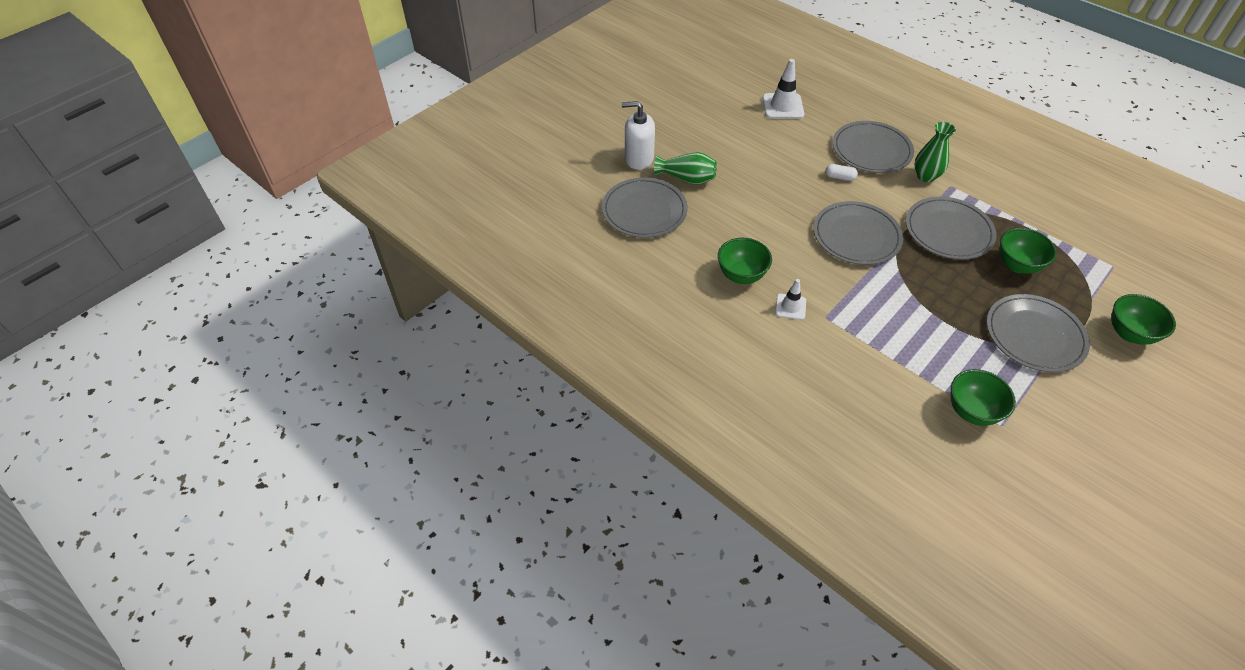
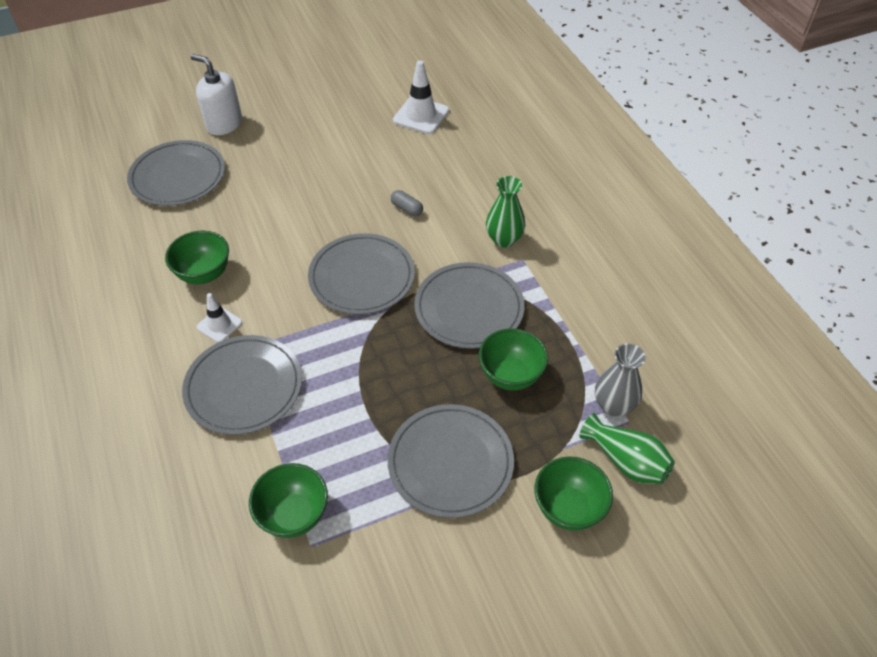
camera: 25 degrees right, 0 degrees up
green vase [654,152,717,185] -> green vase moved to [579,413,675,484]
white capsule [825,164,858,181] -> grey capsule [391,190,423,216]
grey plate [833,121,914,173] -> grey plate moved to [182,335,302,435]
none -> grey vase [595,343,646,417]

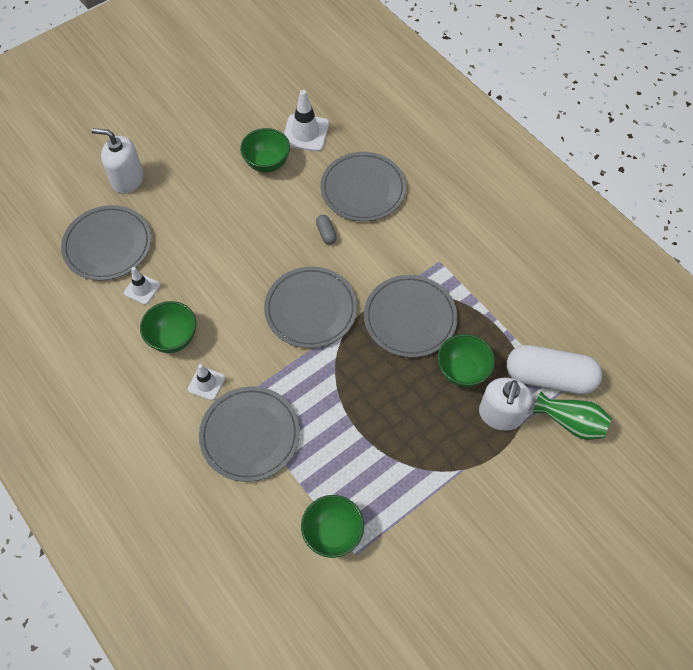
camera: 15 degrees left, 10 degrees up
grey plate [388,404,514,518] -> grey plate moved to [320,152,406,221]
grey capsule [391,190,423,216] -> grey capsule turned 45 degrees clockwise [316,215,337,245]
green vase [486,176,525,248] -> none
green bowl [534,456,613,531] -> green bowl moved to [240,128,290,172]
grey vase [595,343,646,417] -> white capsule [507,345,602,394]
none -> white traffic cone [124,267,160,305]
none -> white soap dispenser [479,378,532,431]

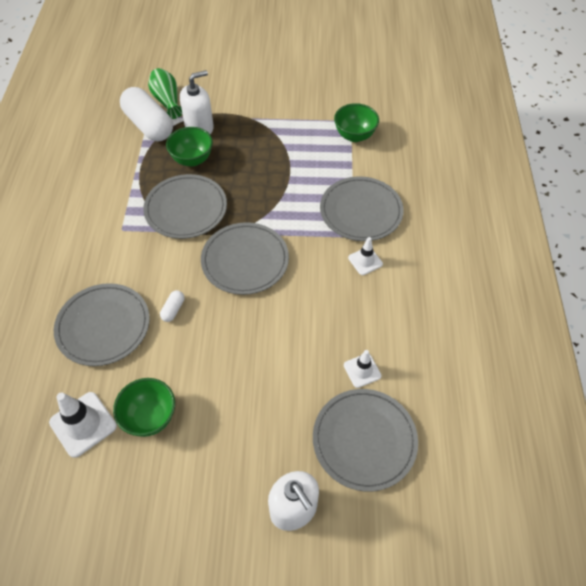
camera: 140 degrees left, 5 degrees down
green bowl [140,301,196,353] -> none
grey capsule [316,215,337,245] -> white capsule [160,290,184,322]

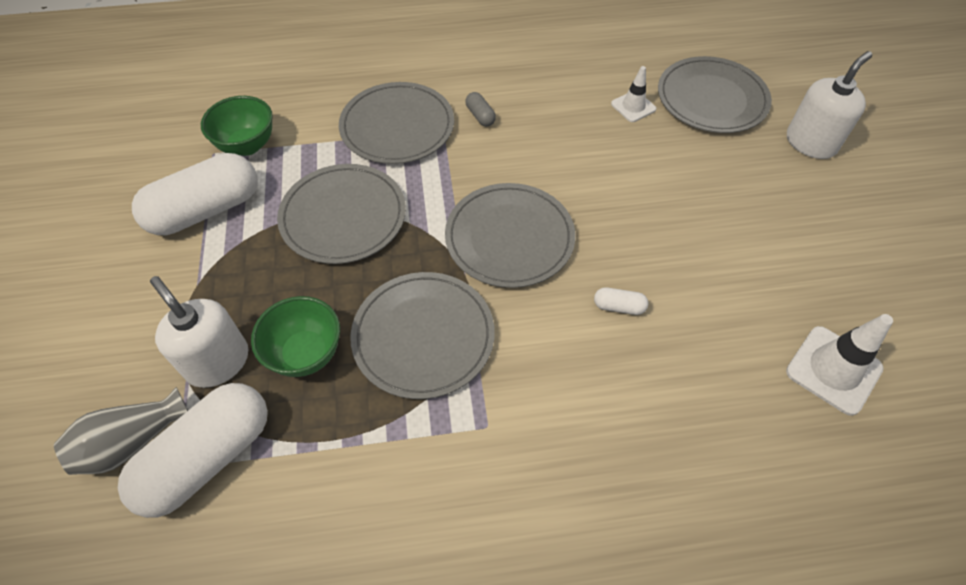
camera: 100 degrees left, 0 degrees up
grey plate [54,283,150,366] -> grey plate moved to [277,164,406,264]
green bowl [113,378,175,437] -> none
green vase [148,68,182,119] -> grey vase [54,387,188,475]
white traffic cone [348,237,383,275] -> grey capsule [465,92,496,127]
none -> white capsule [132,153,257,235]

